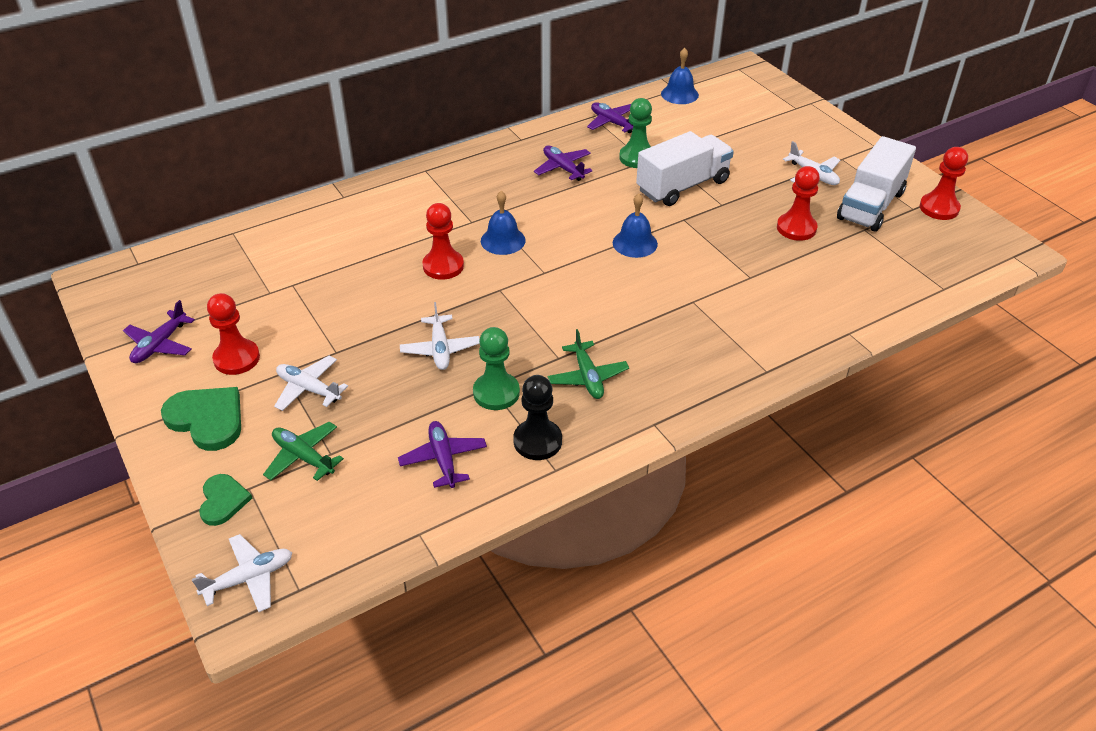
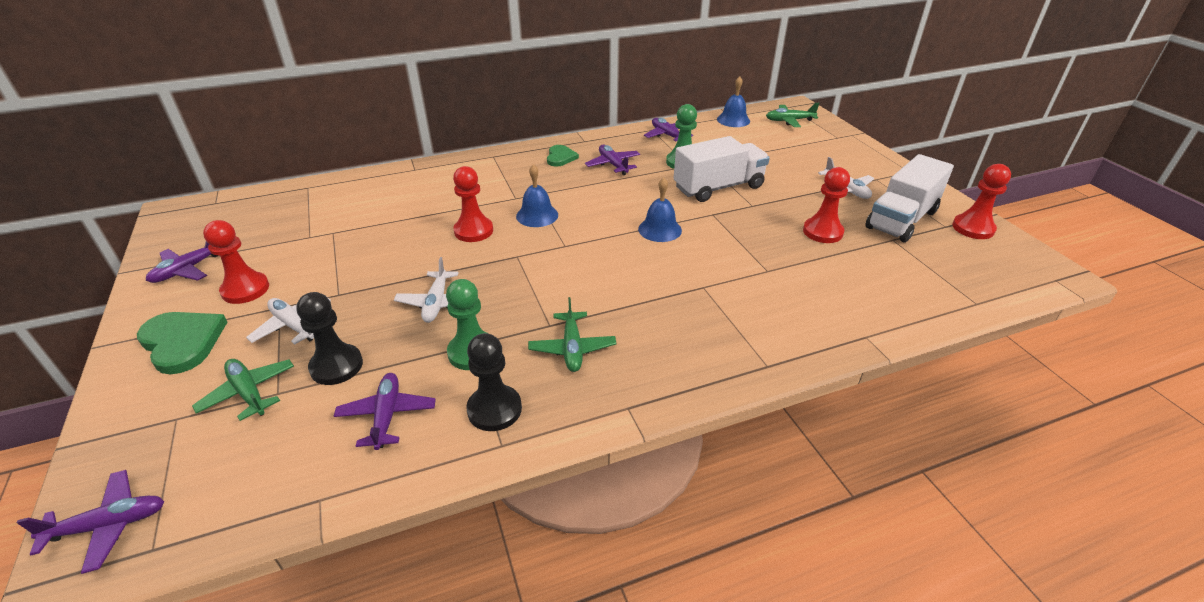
camera: 10 degrees right, 5 degrees down
white plane [191,534,292,612] -> purple plane [17,470,164,574]
green heart [199,474,252,526] -> green heart moved to [547,145,579,167]
none -> black pawn [296,292,363,385]
none -> green plane [766,103,819,127]

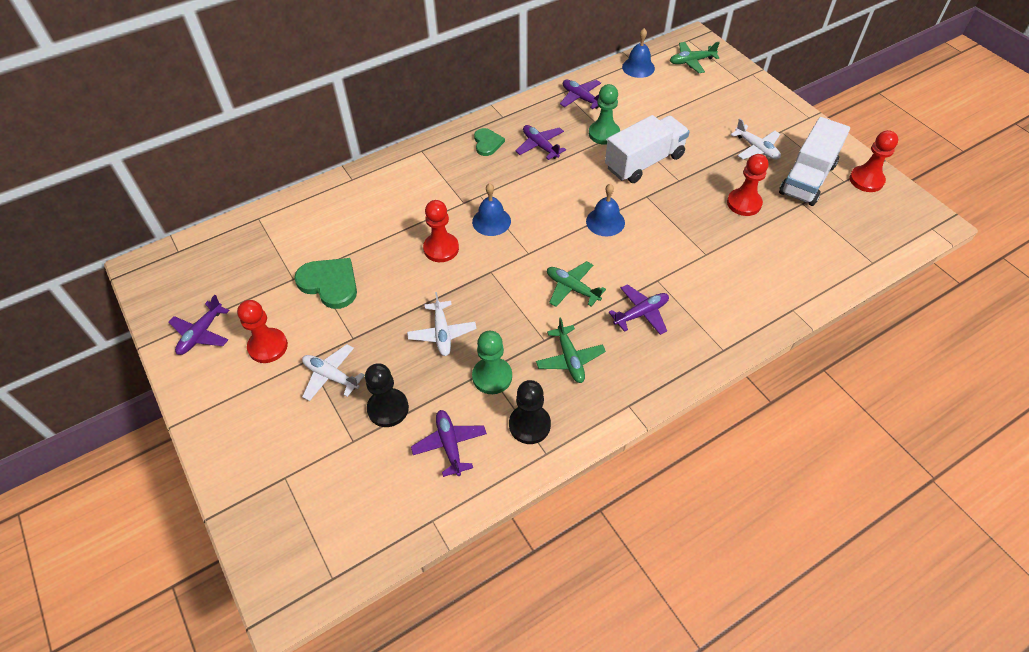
camera: 10 degrees left, 15 degrees up
purple plane [17,470,164,574] -> purple plane moved to [609,284,669,335]
green heart [137,312,227,375] -> green heart moved to [294,258,357,309]
green plane [192,359,294,421] -> green plane moved to [547,261,606,307]

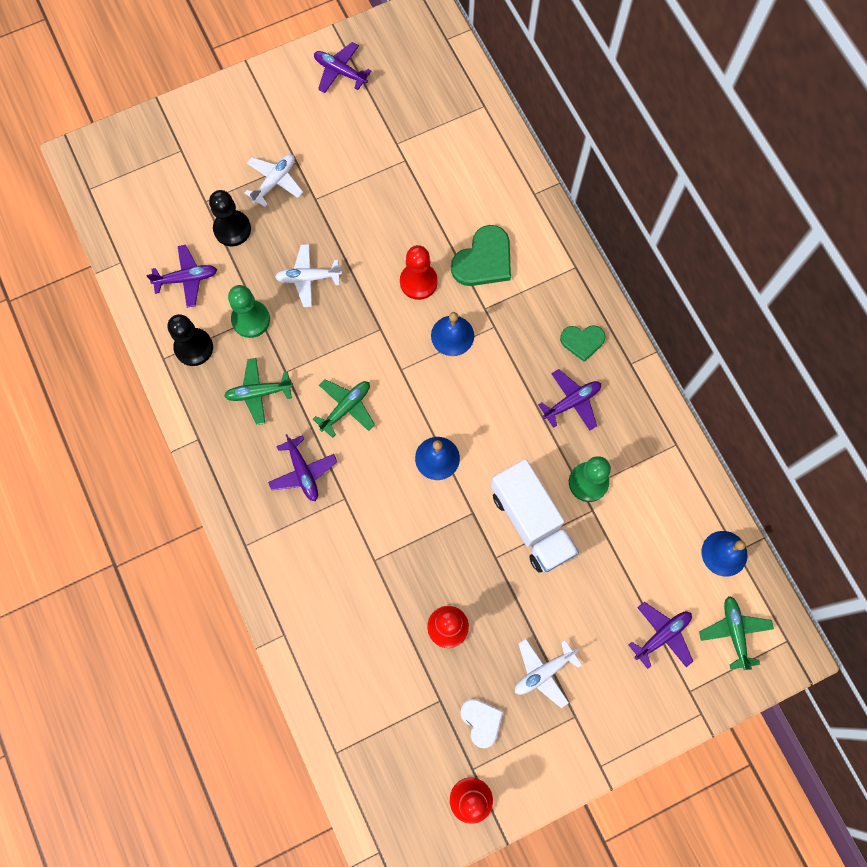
camera: 95 degrees right, 20 degrees up
red pawn [237,300,288,363] -> none
green heart [294,258,357,309] -> green heart moved to [451,225,511,286]
purple plane [560,80,601,109] -> purple plane moved to [629,602,693,669]
white truck [779,117,850,206] -> white heart [460,699,503,748]

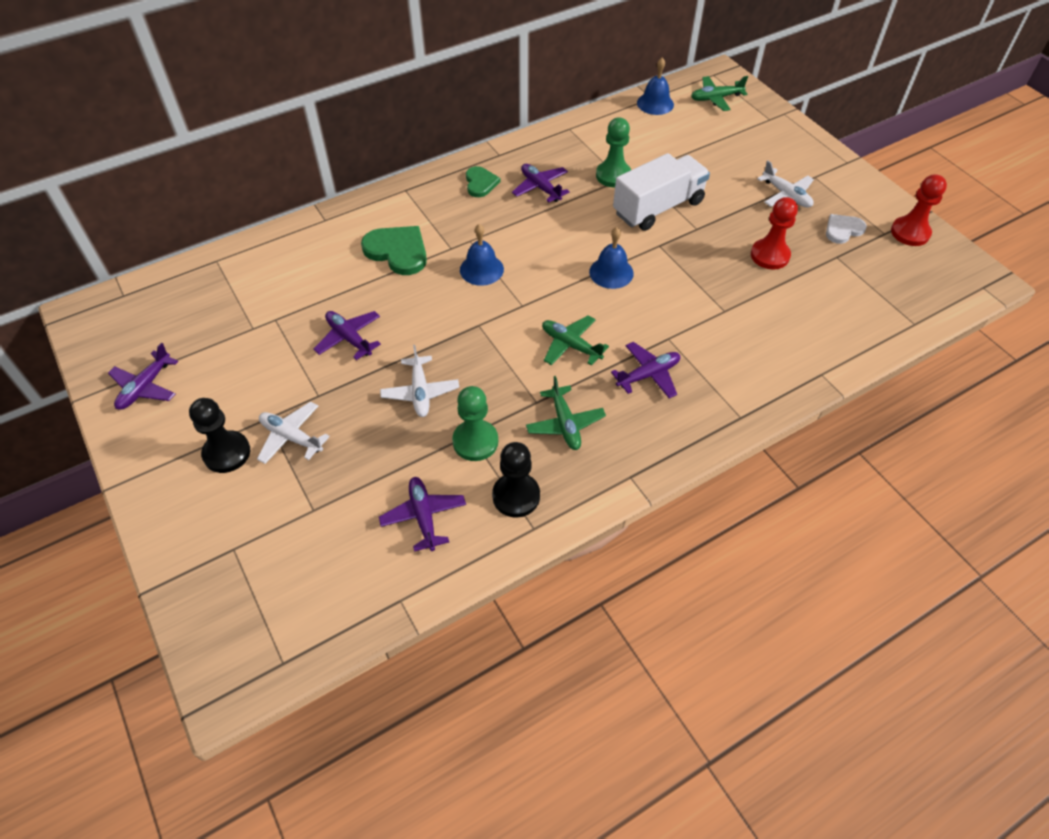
camera: 95 degrees left, 20 degrees down
black pawn [209,190,251,246] -> black pawn moved to [189,398,250,473]
red pawn [400,245,438,300] -> none
purple plane [629,602,693,669] -> purple plane moved to [313,311,381,360]

